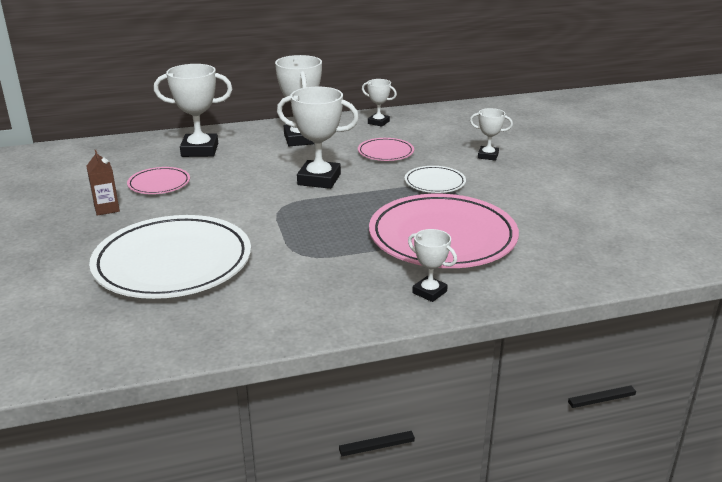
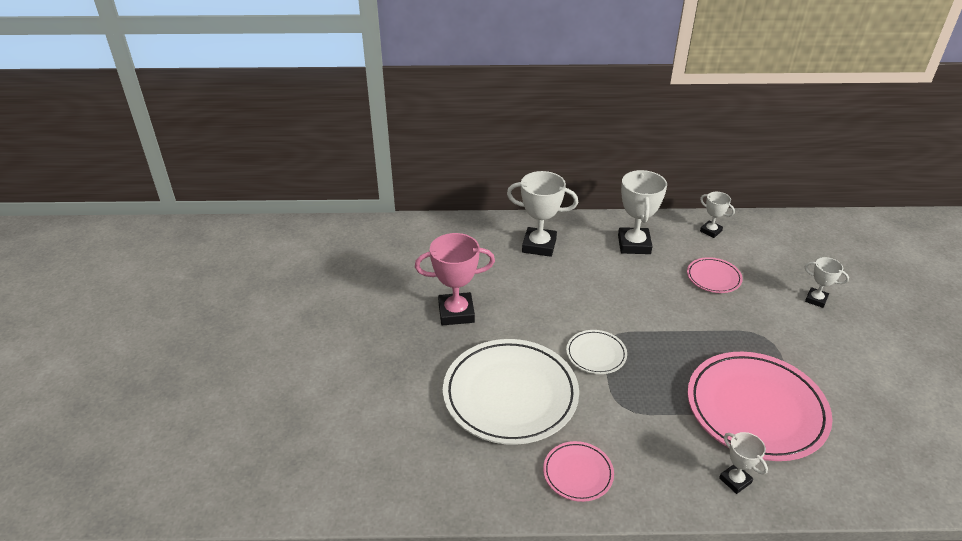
camera: 15 degrees right, 10 degrees up
brown carton [86,150,120,216] -> pink trophy [415,233,495,325]
pink plate [127,167,190,194] -> pink plate moved to [543,441,614,502]
white trophy [277,86,359,189] -> none
white plate [405,166,466,193] -> white plate moved to [566,330,627,374]

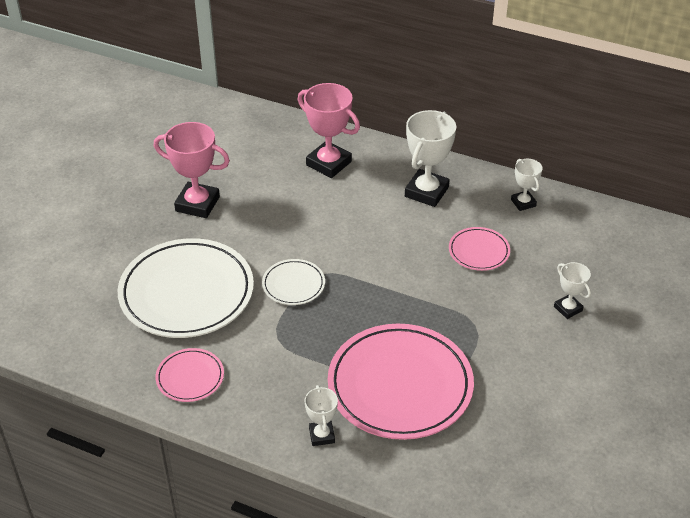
camera: 25 degrees right, 5 degrees up
white trophy [507,171,578,257] -> pink trophy [297,83,360,178]

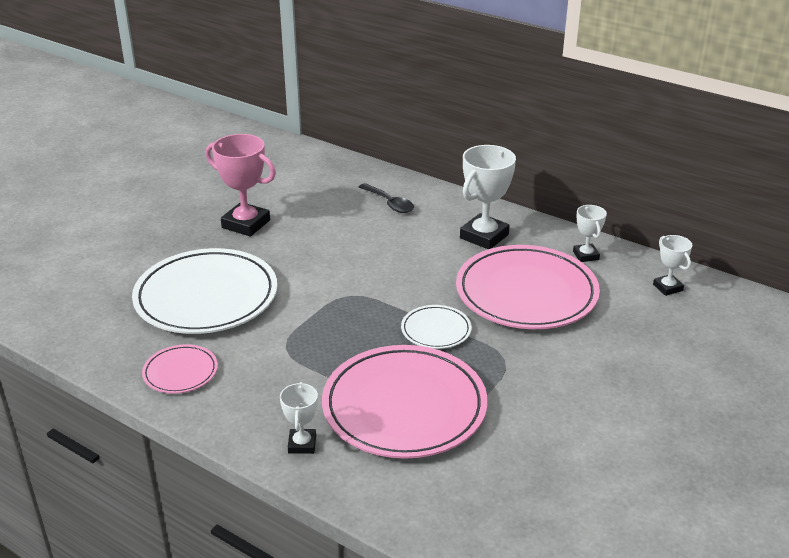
camera: 10 degrees right, 10 degrees down
white plate [262,259,325,305] -> white plate moved to [401,305,472,349]
pink trophy [297,83,360,178] -> black spoon [359,183,414,213]
pink plate [449,227,510,271] -> pink plate [456,245,600,329], size x2.12
white trophy [554,262,591,319] -> white trophy moved to [653,235,692,296]

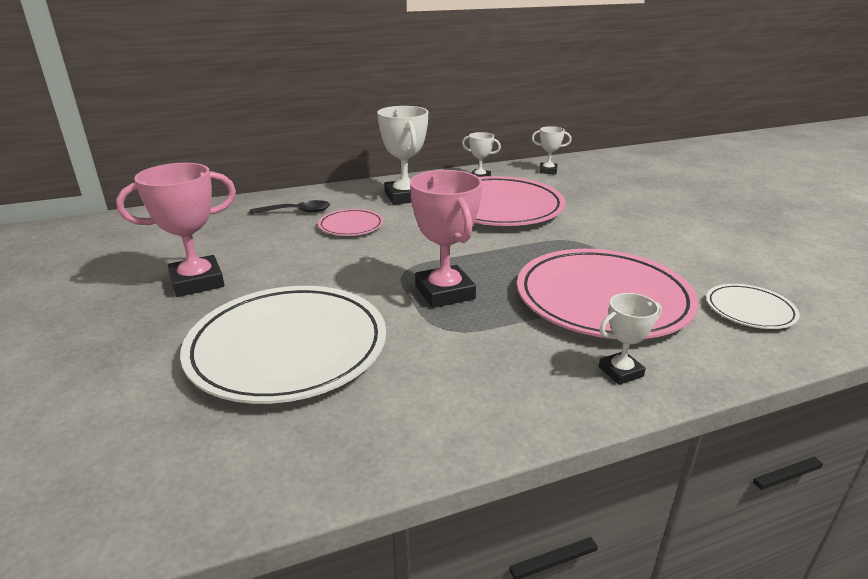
camera: 55 degrees left, 5 degrees down
pink plate [142,344,218,394] -> pink plate moved to [318,209,383,236]
white trophy [280,382,318,454] -> white trophy turned 60 degrees counterclockwise [599,293,662,385]
white plate [401,305,472,349] -> white plate moved to [706,284,800,329]
none -> pink trophy [410,170,483,308]

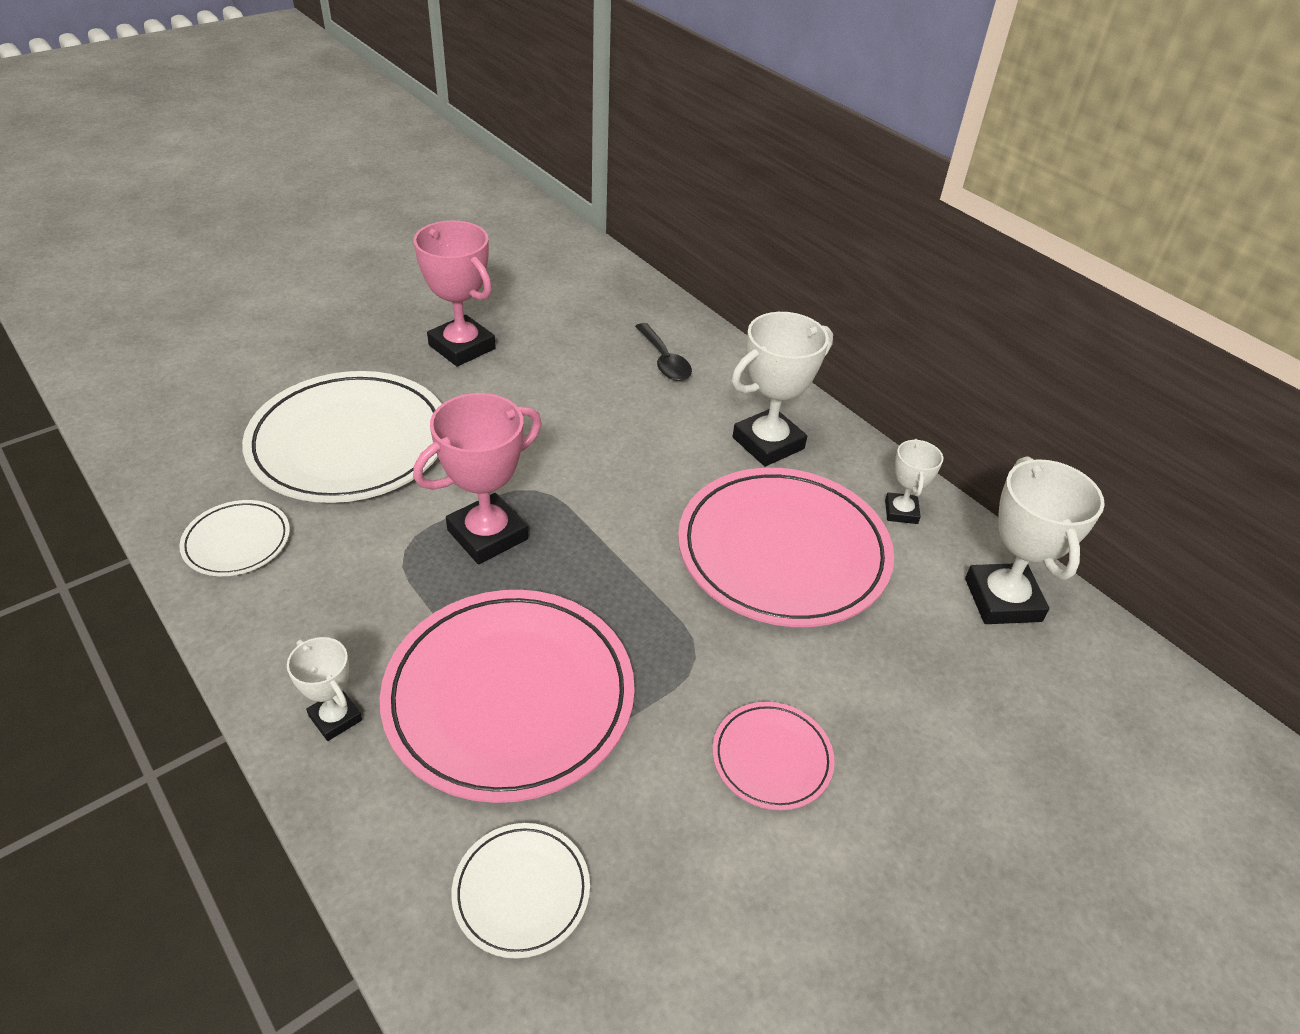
camera: 70 degrees right, 15 degrees up
pink plate [318,209,383,236] -> pink plate moved to [713,702,835,810]
white trophy [532,126,572,174] -> white trophy [965,456,1105,624], size x1.81
none -> white plate [179,500,290,576]

